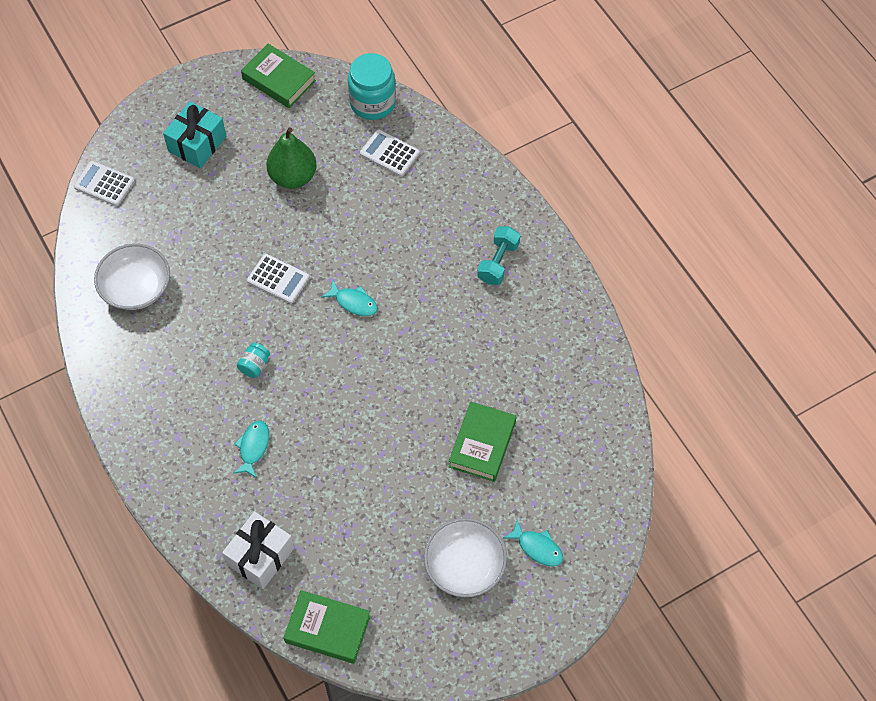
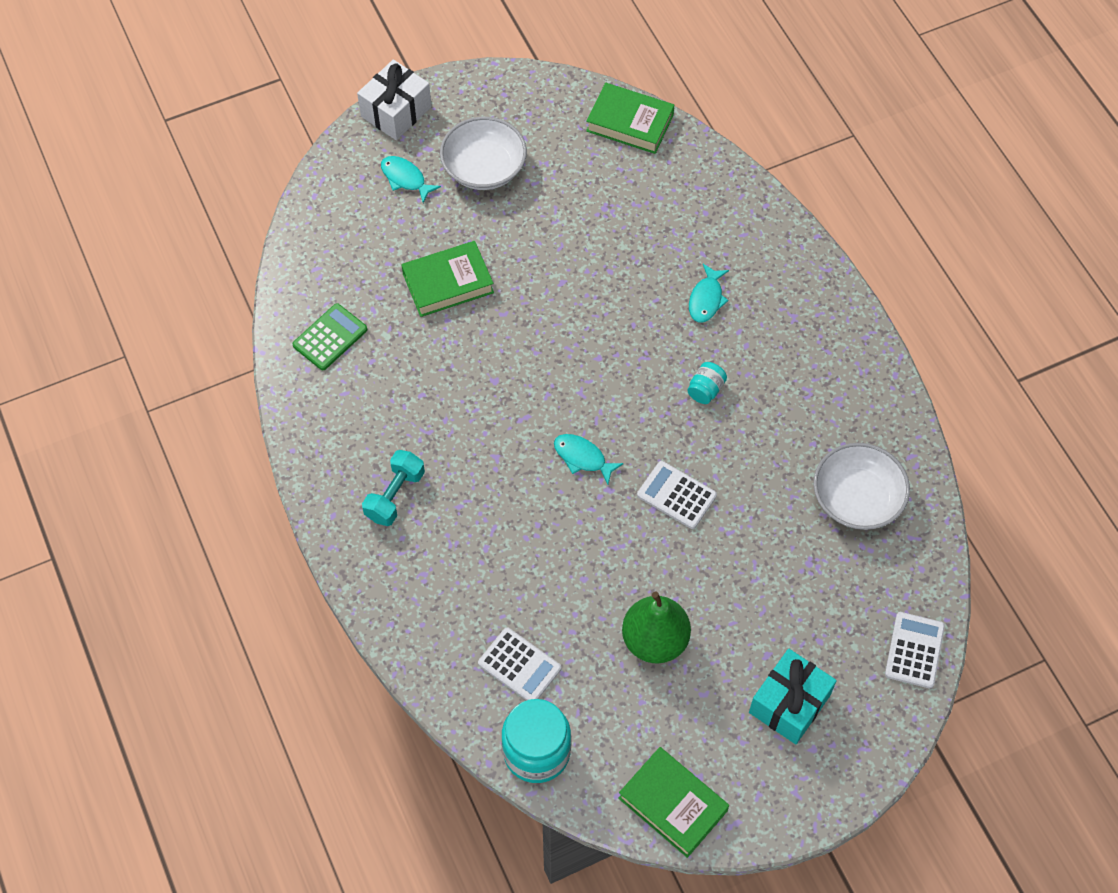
camera: 175 degrees left, 0 degrees up
white calculator [74,161,135,206] -> white calculator turned 105 degrees counterclockwise [885,612,945,688]
white gift [222,511,294,589] -> white gift moved to [357,59,432,140]
green book [449,402,516,482] -> green book turned 45 degrees clockwise [401,241,494,317]
none -> green calculator [292,303,367,370]

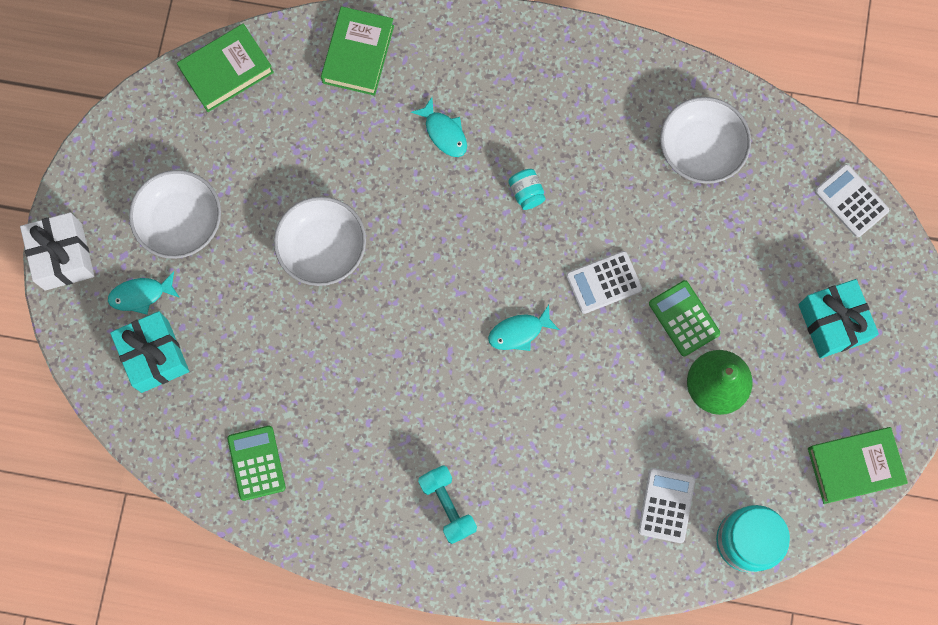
camera: 55 degrees left, 15 degrees up
green book [401,241,494,317] -> green book moved to [321,6,394,96]
white calculator [478,628,561,701] -> white calculator turned 60 degrees counterclockwise [638,468,695,543]
none -> turquoise gift [110,311,189,393]
none -> white bowl [274,196,366,286]
none -> green calculator [649,280,720,356]

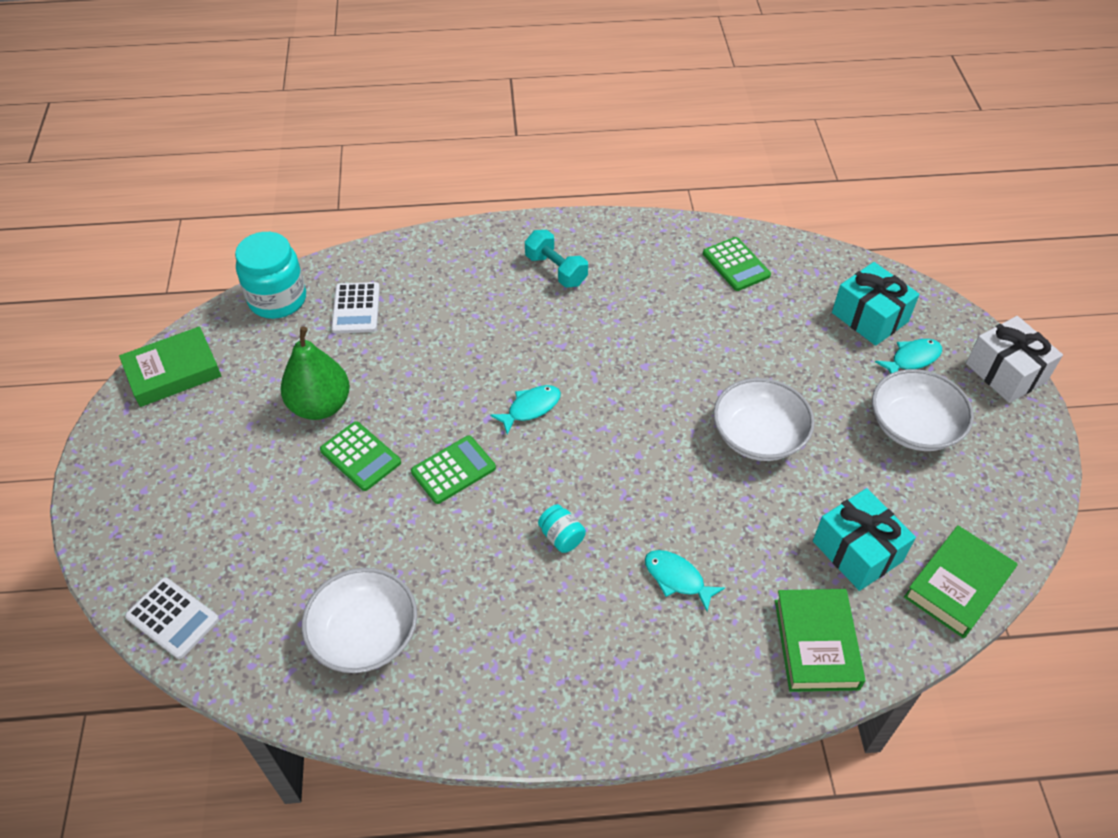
camera: 165 degrees right, 25 degrees down
white calculator [566,251,642,314] -> green calculator [411,435,496,504]
turquoise gift [798,279,879,358] -> turquoise gift moved to [813,488,916,591]

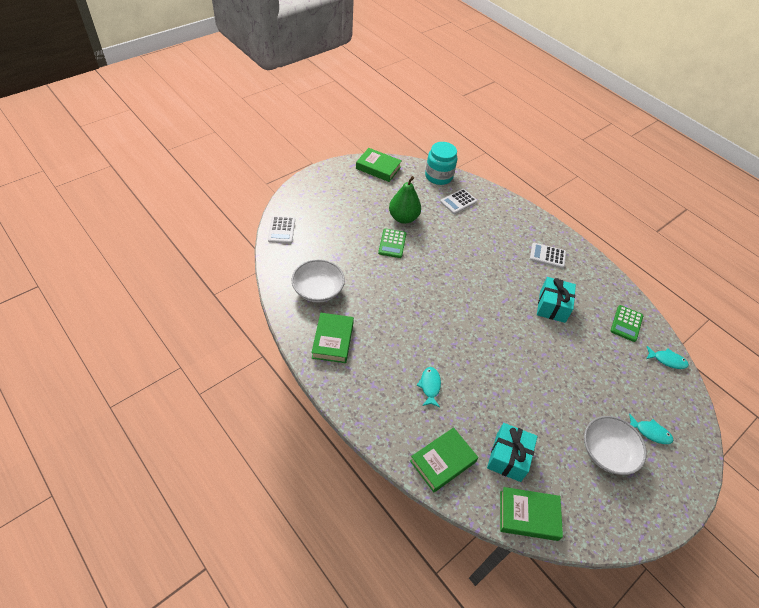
camera: 50 degrees right, 0 degrees up
green calculator [411,435,496,504] -> none
turquoise fish [490,385,561,435] -> turquoise fish moved to [646,346,689,369]
turquoise dumbbell [525,230,588,288] -> white calculator [530,243,566,268]
turquoise jar [538,504,586,553] -> none
white bowl [713,378,815,461] -> none
turquoise gift [832,262,920,346] -> turquoise gift moved to [537,277,576,323]
white gift [966,316,1063,403] -> none
none -> green book [311,313,354,363]

